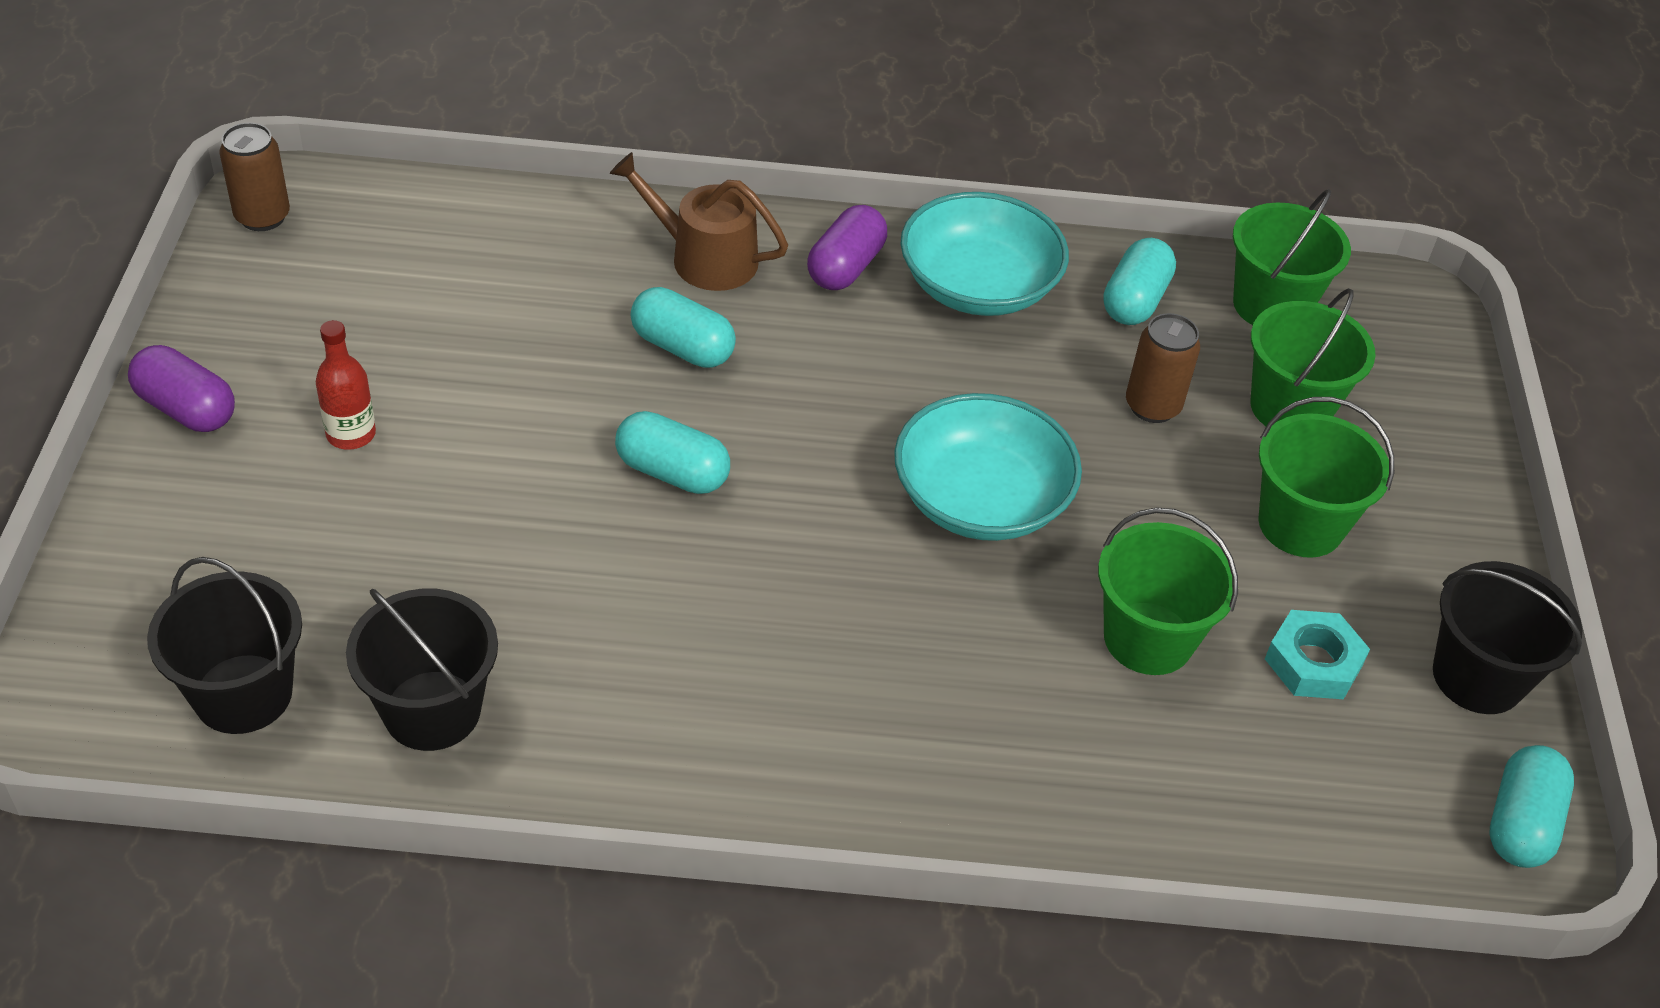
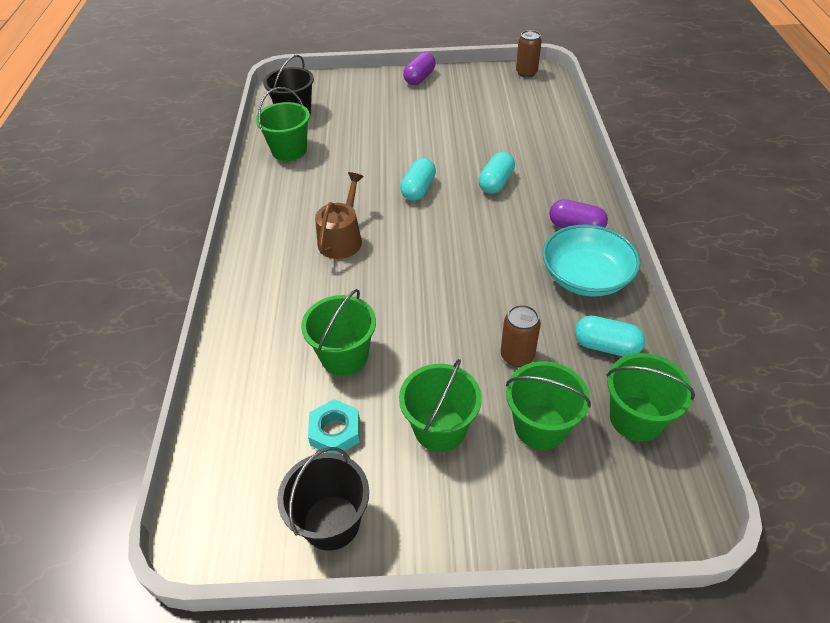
camera: 90 degrees right, 0 degrees up
red bottle [316,320,376,450] -> none
black bucket [346,589,498,751] -> green bucket [256,87,310,161]
brown watering can [610,152,788,291] -> brown watering can moved to [315,172,364,259]
turquoise bowl [894,393,1082,541] -> none
turquoise capsule [1489,745,1574,868] -> none

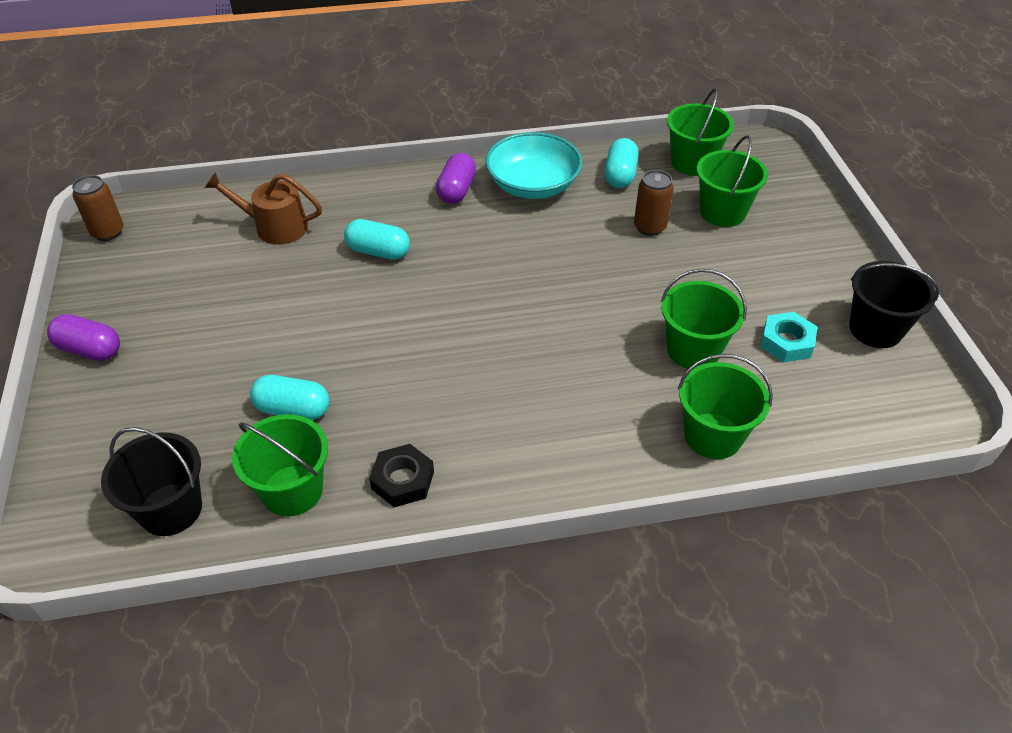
camera: 100 degrees left, 0 degrees up
brown watering can [315,172,364,259] -> brown watering can moved to [205,172,322,245]
green bucket [399,359,482,452] -> green bucket moved to [678,354,773,459]
turquoise capsule [400,158,436,201] -> turquoise capsule moved to [250,375,329,420]
none -> black nut [369,444,434,507]

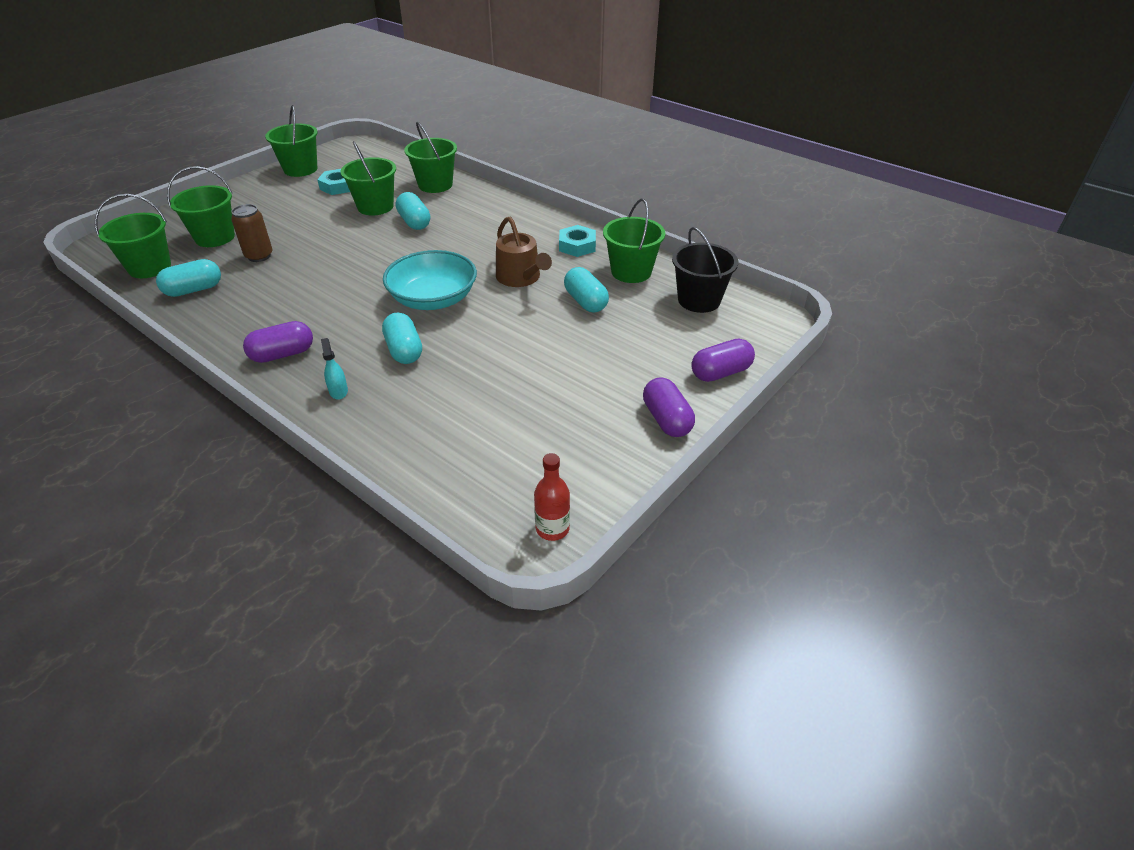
camera: 130 degrees left, 5 degrees down
brown can [72,175,124,241] -> red bottle [534,453,570,541]
brown watering can [205,172,322,245] -> brown watering can moved to [496,217,552,287]
black nut [369,444,434,507] -> turquoise nut [559,225,596,257]
turquoise bowl [485,132,582,199] -> turquoise bowl moved to [383,250,477,310]
black bucket [849,261,939,348] -> green bucket [265,105,318,177]
none -> turquoise spray bottle [321,338,348,400]
none -> turquoise capsule [396,192,430,230]
none -> purple capsule [691,338,755,382]

